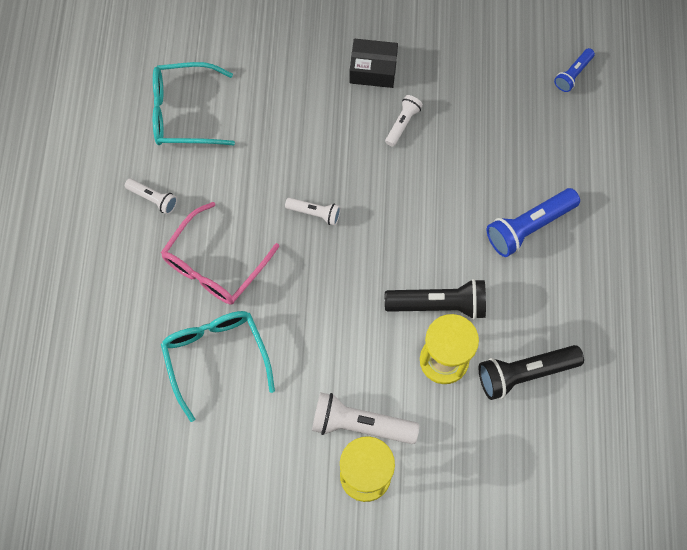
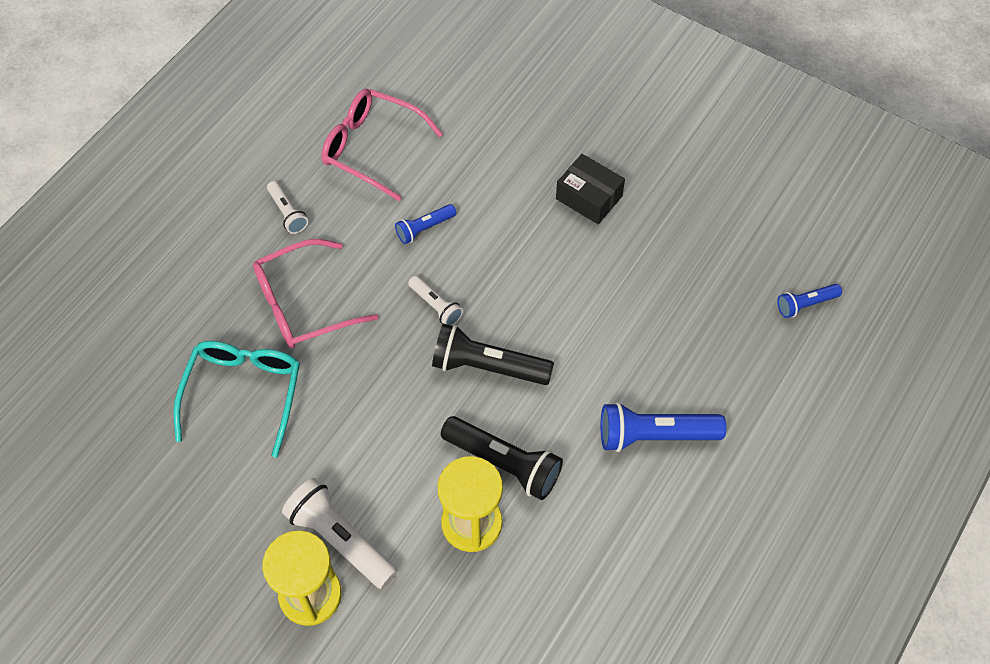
camera: 30 degrees right, 10 degrees down
turquoise glasses [153,62,235,145] -> pink glasses [321,89,443,201]
white flashlight [385,95,423,147] -> none
black flashlight [479,345,584,400] -> black flashlight moved to [432,324,554,385]
none -> blue flashlight [395,204,456,244]

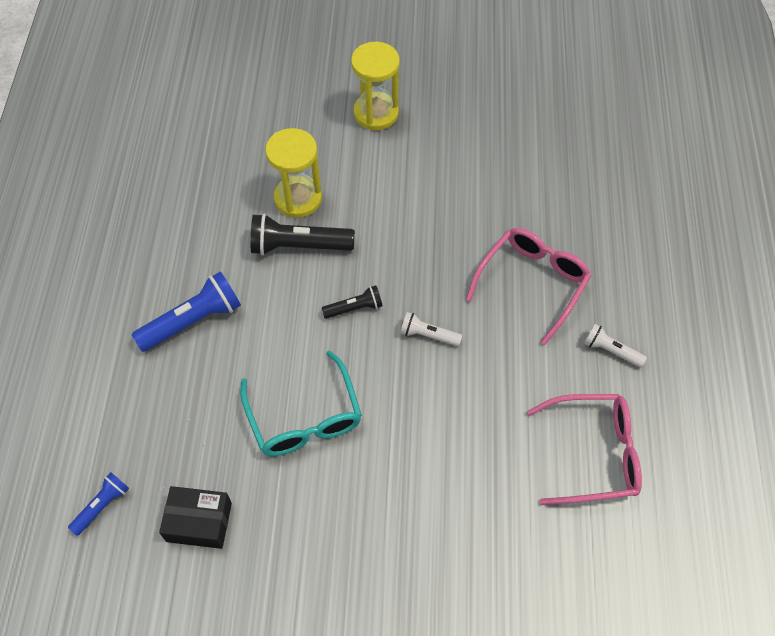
camera: 150 degrees right, 0 degrees up
turquoise glasses [173,341,300,457] -> turquoise glasses moved to [240,350,362,456]
white flashlight [282,478,398,589] -> none
blue flashlight [395,204,456,244] -> none
black flashlight [432,324,554,385] -> black flashlight [322,285,383,319], size x0.56
black box [556,154,625,224] -> black box moved to [159,486,232,549]

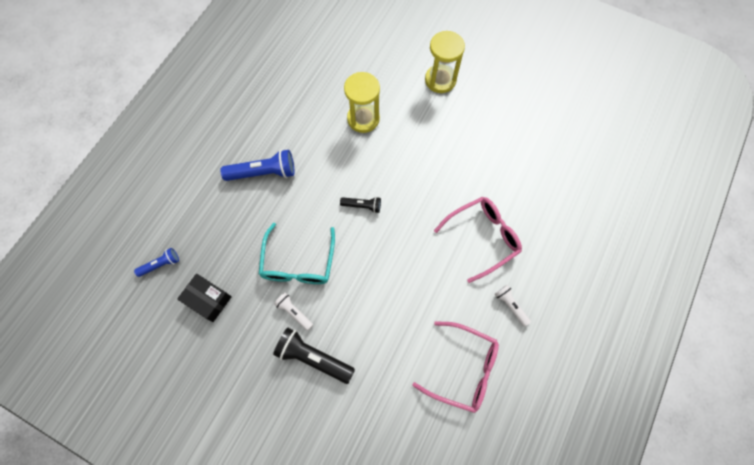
camera: 25 degrees right, 10 degrees up
black flashlight [251,214,355,255] -> black flashlight moved to [273,328,355,384]
white flashlight [400,312,462,346] -> white flashlight moved to [274,293,313,331]

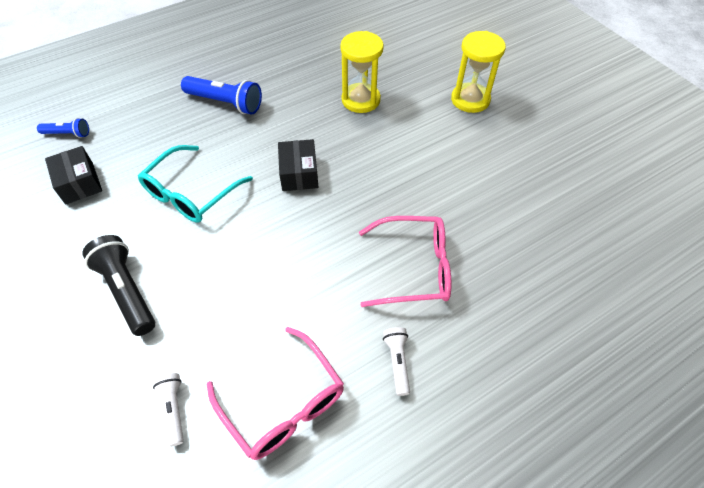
camera: 30 degrees right, 15 degrees down
white flashlight [274,293,313,331] -> white flashlight moved to [153,373,184,447]
black flashlight [340,197,381,213] -> black box [278,139,318,191]

